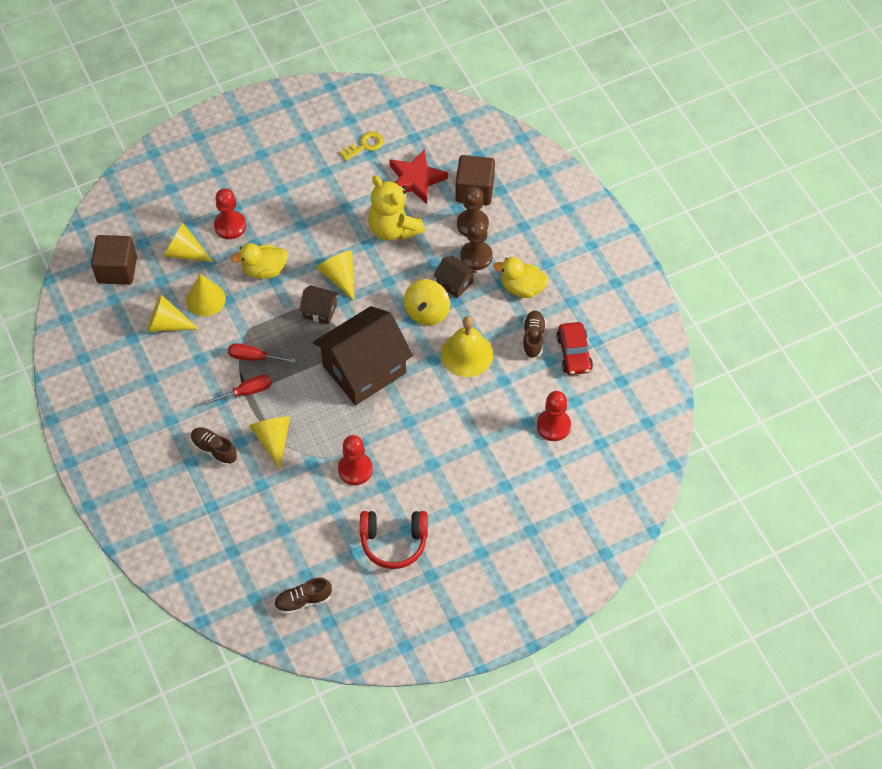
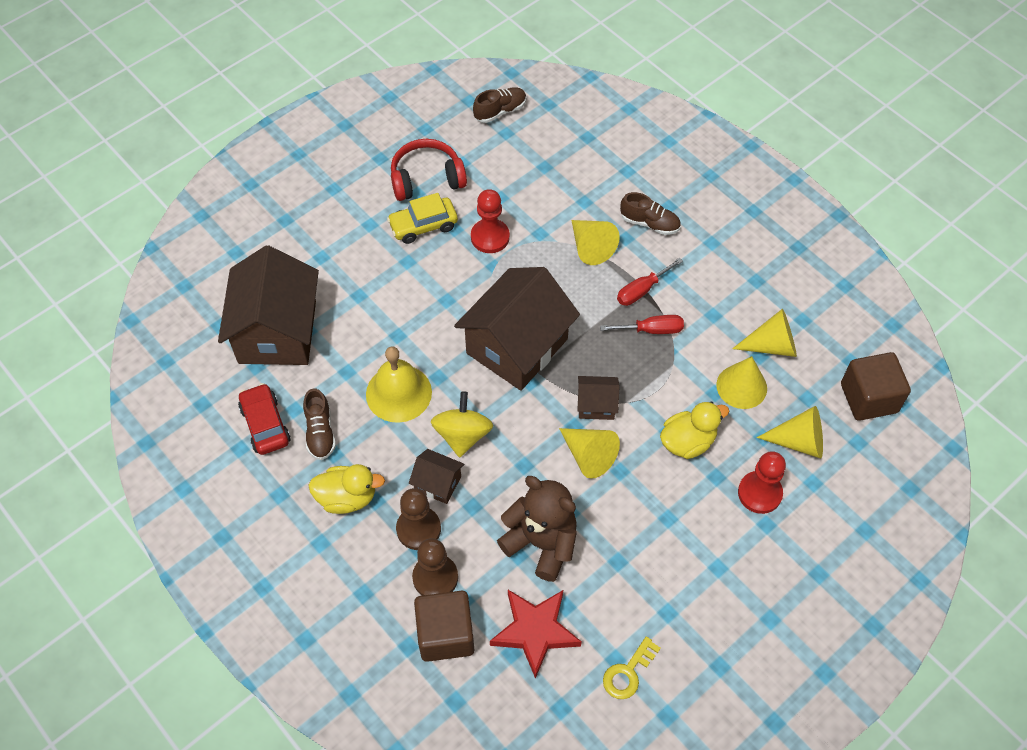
camera: 165 degrees right, 0 degrees up
yellow teddy bear [368,176,425,241] -> brown teddy bear [497,476,577,582]
red pawn [537,391,571,441] -> brown house [218,245,319,365]
none -> yellow car [387,193,458,244]

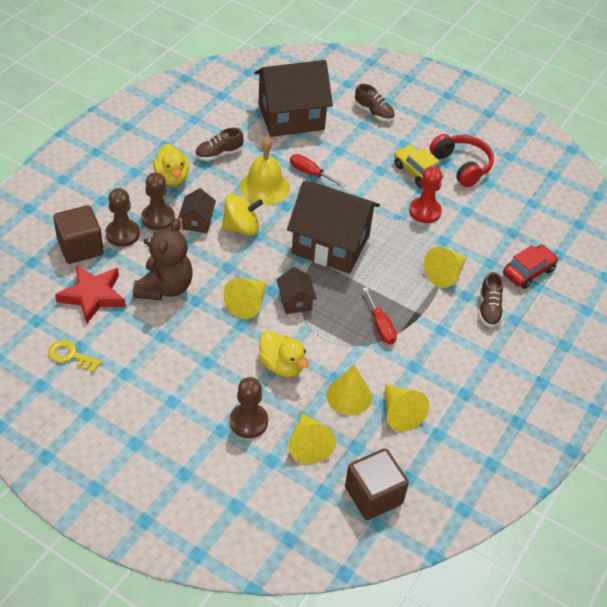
camera: 70 degrees right, 10 degrees down
red car [238,383,291,455] -> red car moved to [503,245,558,289]
brown shoe [473,87,526,123] -> brown shoe moved to [355,83,395,122]
red screwdriver [617,258,683,306] -> red screwdriver moved to [290,154,345,187]
red pawn [738,451,786,514] -> brown pawn [230,377,268,438]

